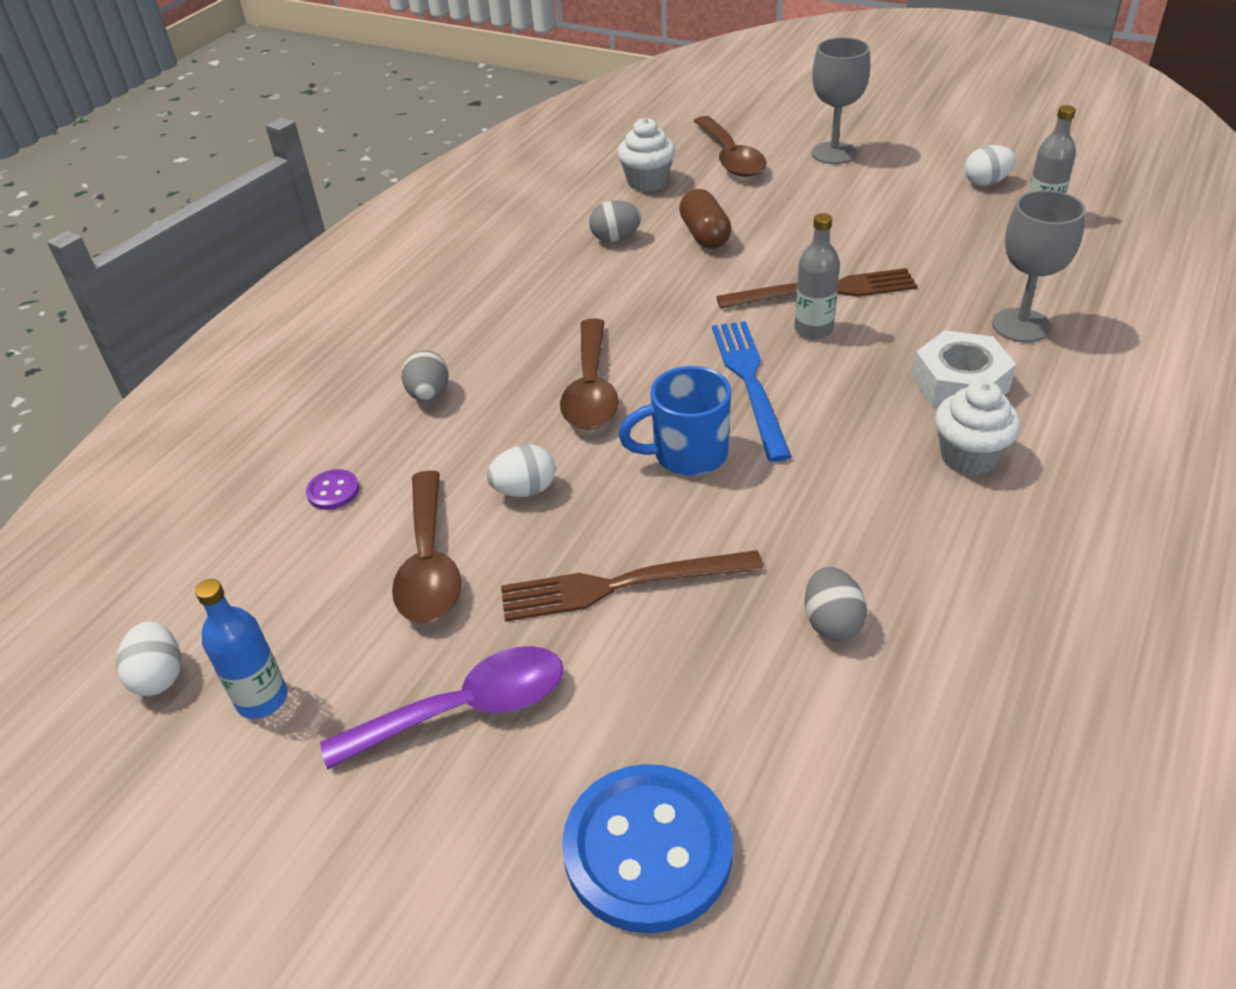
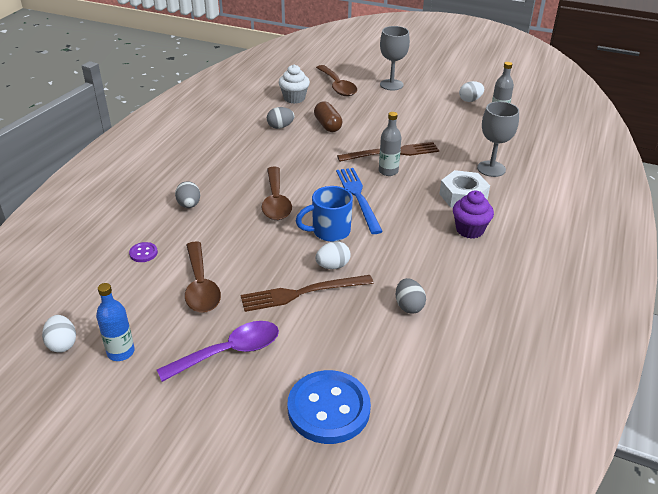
camera: 10 degrees left, 5 degrees down
white egg [487,445,555,497] -> white egg moved to [315,241,351,269]
white cupcake [935,380,1021,476] -> purple cupcake [453,190,494,239]

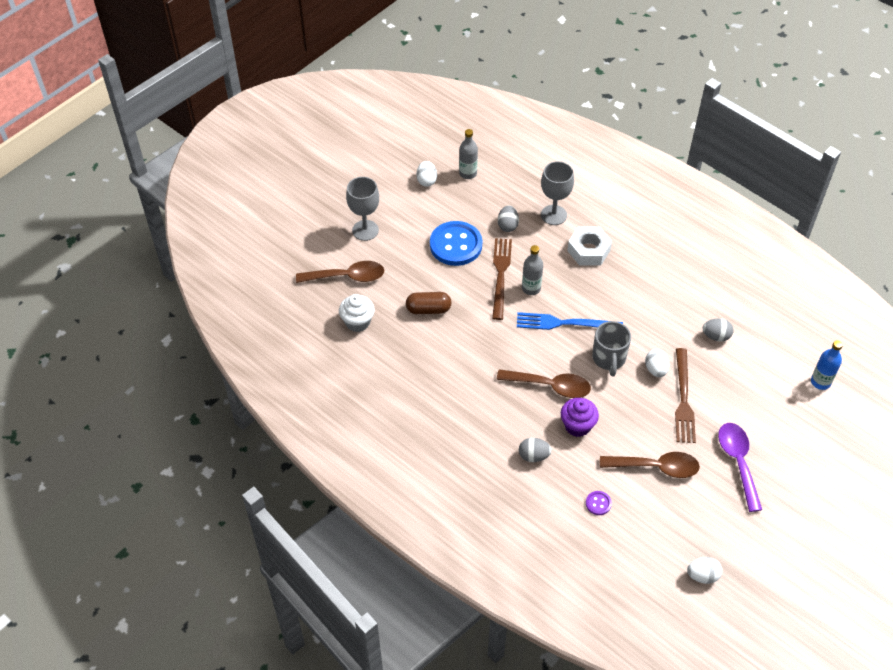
camera: 70 degrees left, 15 degrees up
blue bottle [96,283,135,361] -> blue bottle moved to [811,340,843,390]
grey egg [267,107,295,129] -> grey egg moved to [498,206,519,232]
blue button [288,370,371,444] -> blue button moved to [430,221,482,266]
blue mug [296,186,353,242] -> grey mug [592,321,631,377]
purple cupcake [453,190,494,239] -> purple cupcake moved to [561,398,599,437]

